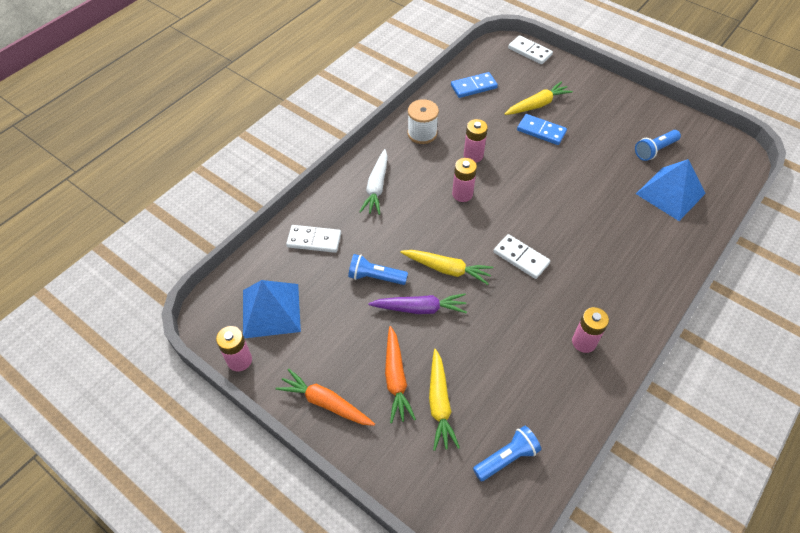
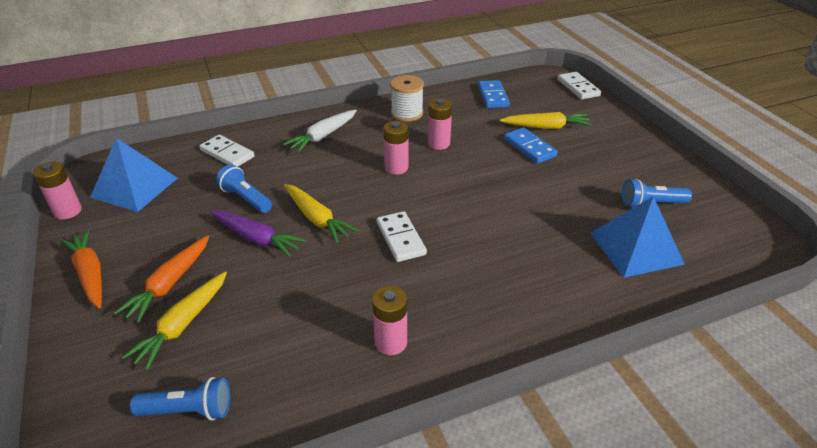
camera: 30 degrees right, 15 degrees down
blue domino [451,72,498,98] -> blue domino turned 75 degrees clockwise [478,80,510,108]

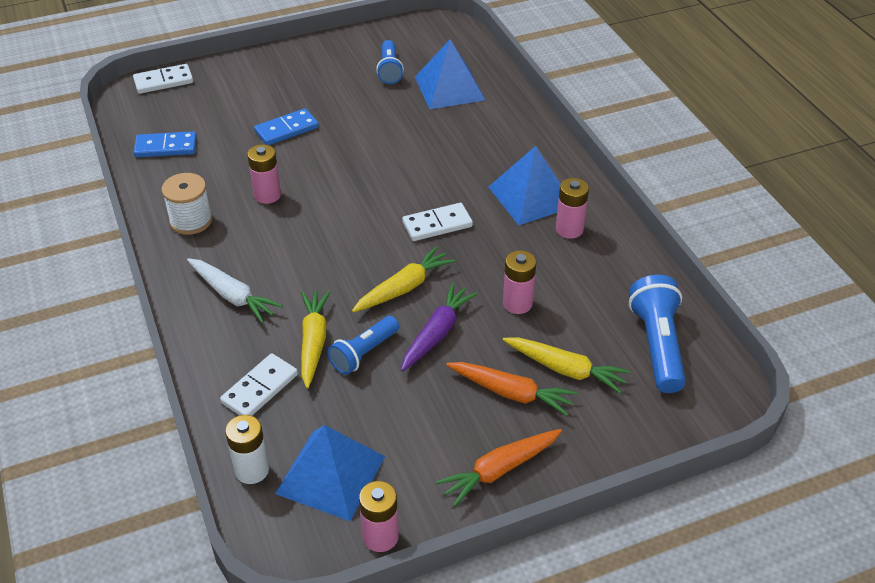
camera: 90 degrees left, 5 degrees up
blue flashlight [130,377,230,421] -> blue flashlight [629,275,686,393], size x1.52
pink battery [383,121,408,175] -> pink battery moved to [503,250,536,314]
yellow carrot [500,112,592,129] -> yellow carrot moved to [301,291,331,388]
none -> white battery [225,415,269,484]
none -> blue pyramid [489,146,561,225]

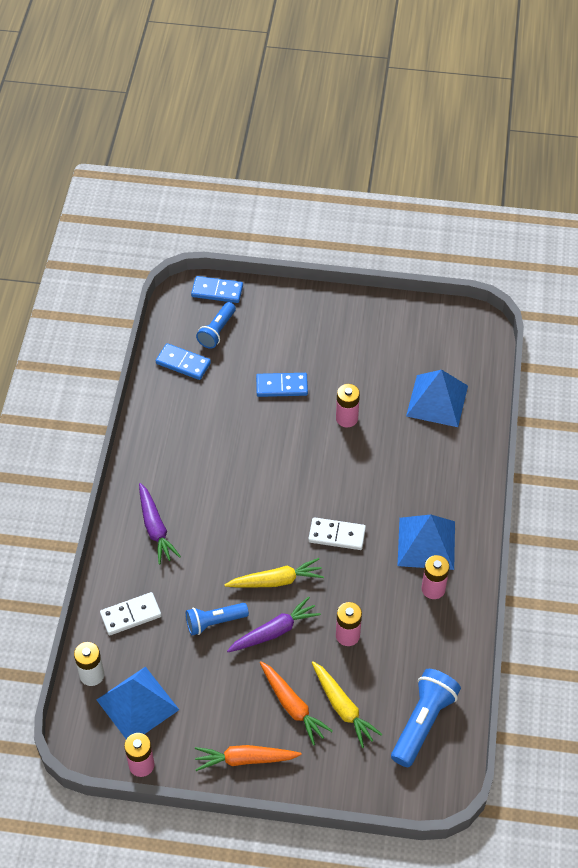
camera: 30 degrees right, 10 degrees up
white domino [133,64,193,94] -> blue domino [191,276,243,303]
white spool [162,173,212,235] -> none
white carrot [187,258,283,323] -> purple carrot [139,483,181,564]
pink battery [247,144,281,204] -> pink battery moved to [336,384,360,427]
yellow carrot [301,291,331,388] -> none
blue flashlight [376,40,404,84] -> blue flashlight moved to [196,302,236,349]

